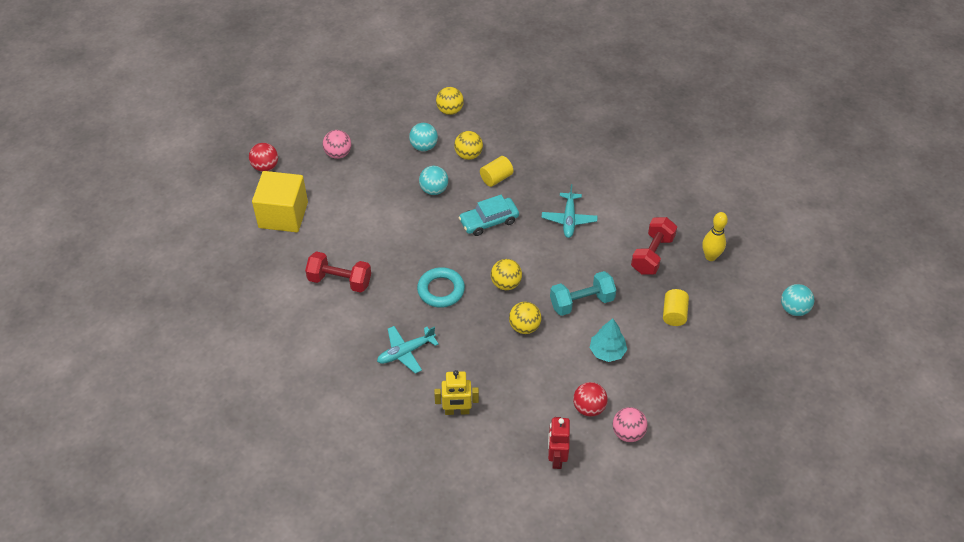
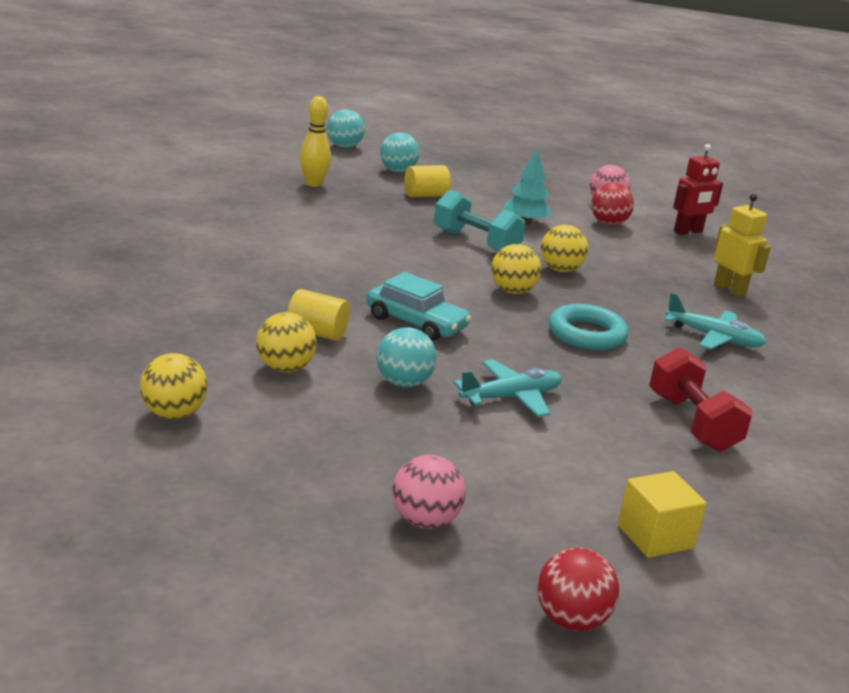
camera: 125 degrees left, 25 degrees down
yellow cube [252,171,308,232] -> yellow cube [618,471,707,558], size x0.58
turquoise ball [409,123,438,151] -> turquoise ball moved to [380,133,420,173]
turquoise plane [542,184,597,238] -> turquoise plane moved to [453,359,562,417]
red dumbbell [631,217,677,275] -> none

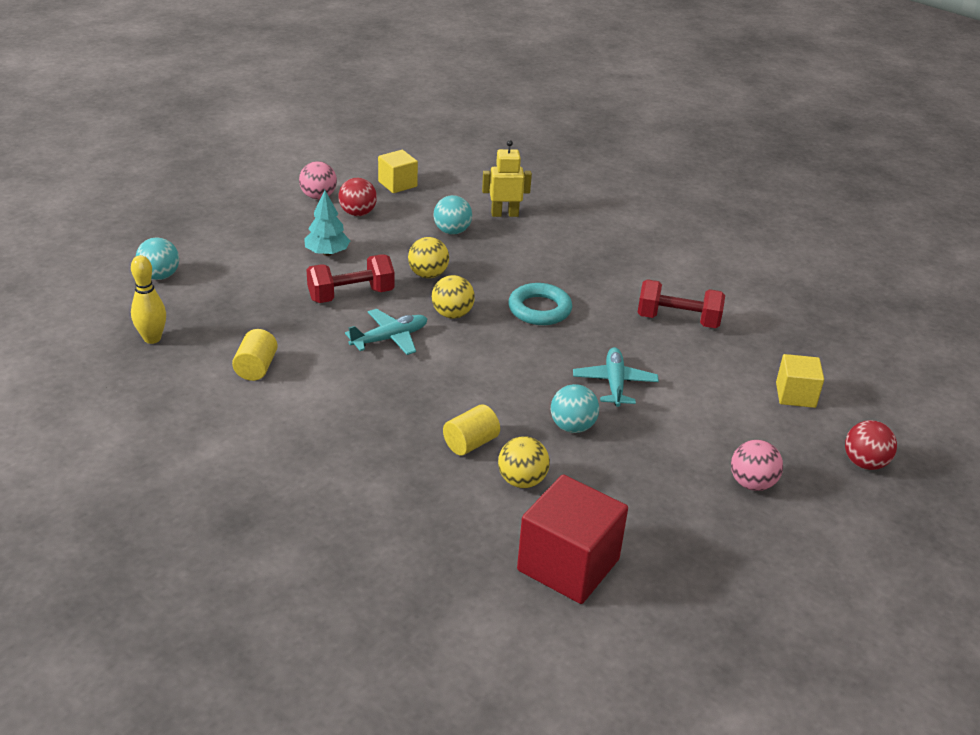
camera: 60 degrees left, 10 degrees up
yellow ball [140,353,207,419] -> red cube [517,474,628,604]
turquoise ball [327,109,365,148] -> turquoise ball moved to [433,195,472,235]
turquoise car [366,272,471,341] -> none
yellow cylinder [404,165,451,198] -> yellow cylinder moved to [232,329,278,381]
turquoise dumbbell [434,190,526,251] -> red dumbbell [307,254,395,303]
turquoise plane [664,293,767,349] -> turquoise plane moved to [345,309,427,355]
red robot [673,144,723,235] -> yellow cube [378,150,418,193]

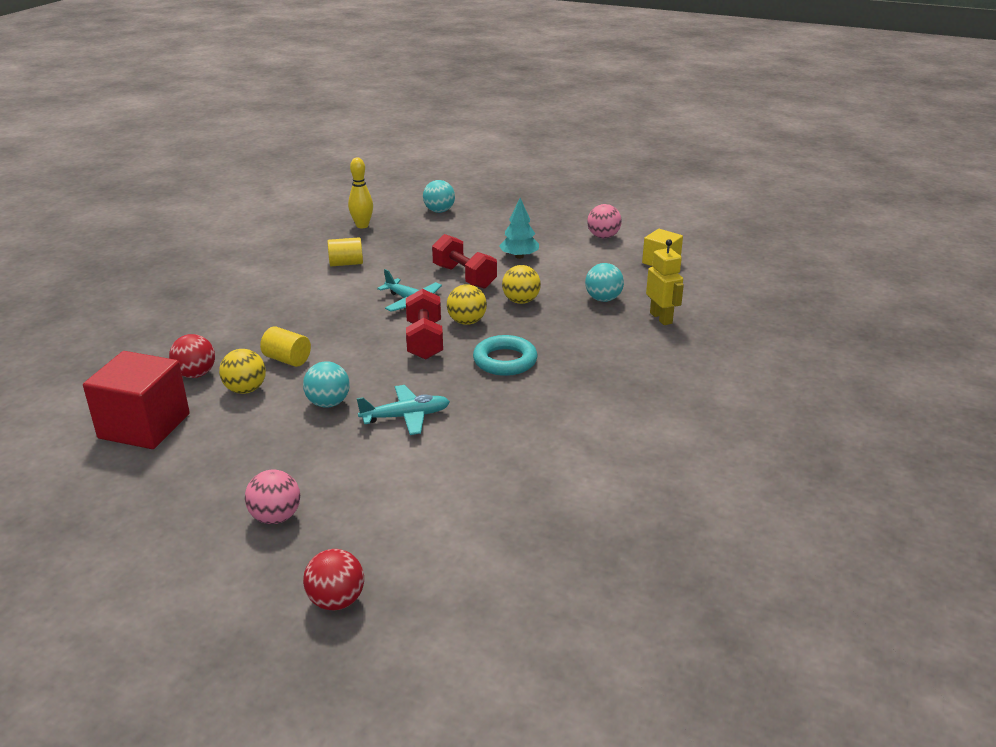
camera: 75 degrees right, 5 degrees down
red ball [338,178,377,216] -> red ball moved to [169,334,215,378]
red dumbbell [637,279,725,328] -> red dumbbell moved to [406,289,443,360]
yellow cube [776,354,824,408] -> none

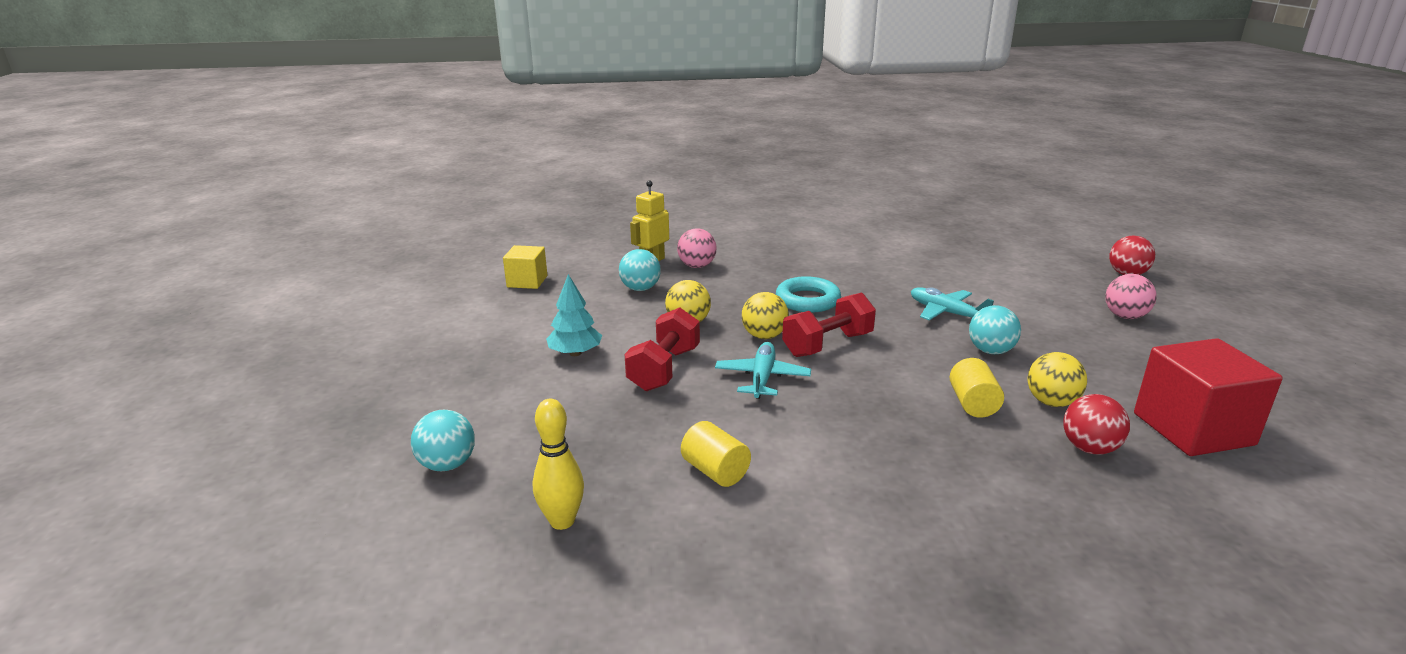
camera: 120 degrees left, 5 degrees down
pink ball [587,204,622,238] -> pink ball moved to [677,228,717,268]

